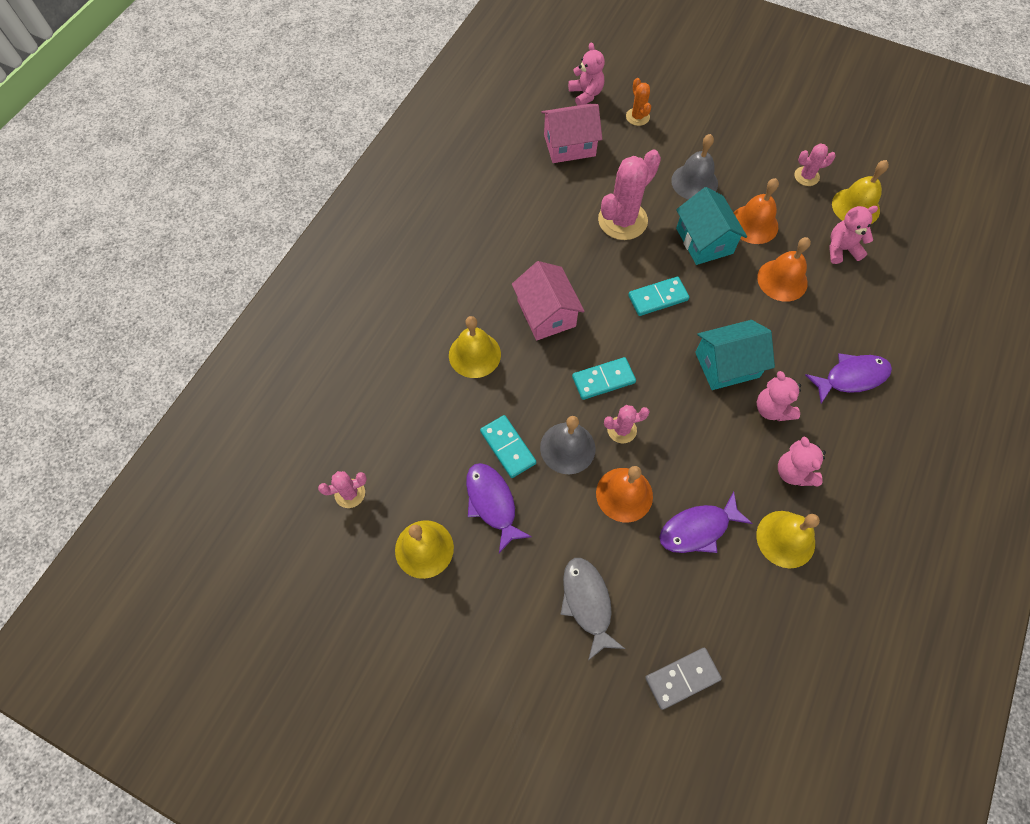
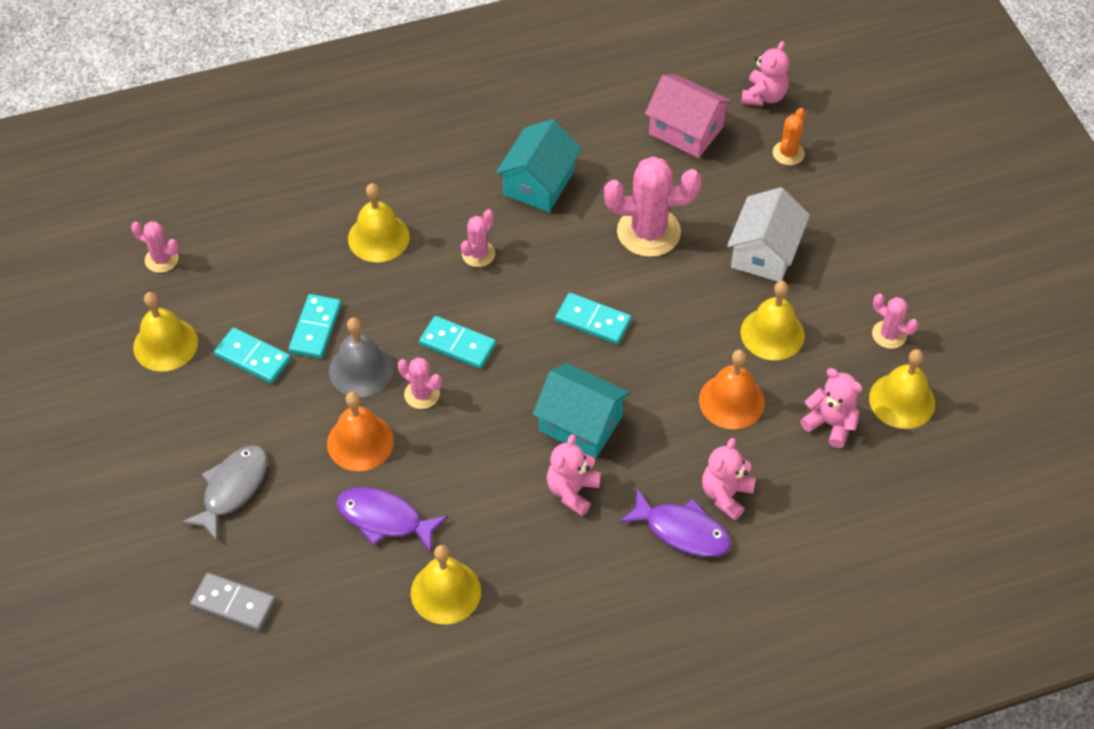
camera: 45 degrees right, 10 degrees down
purple fish [466,463,532,553] -> turquoise domino [214,327,291,383]
pink house [512,261,585,340] -> pink cactus [461,209,495,267]
grey bell [671,134,718,200] -> white house [727,187,810,282]
turquoise house [676,187,747,265] -> turquoise house moved to [496,119,582,212]
orange bell [734,178,779,244] -> yellow bell [740,281,805,360]
pink teddy bear [778,437,826,487] -> pink teddy bear moved to [702,438,756,521]

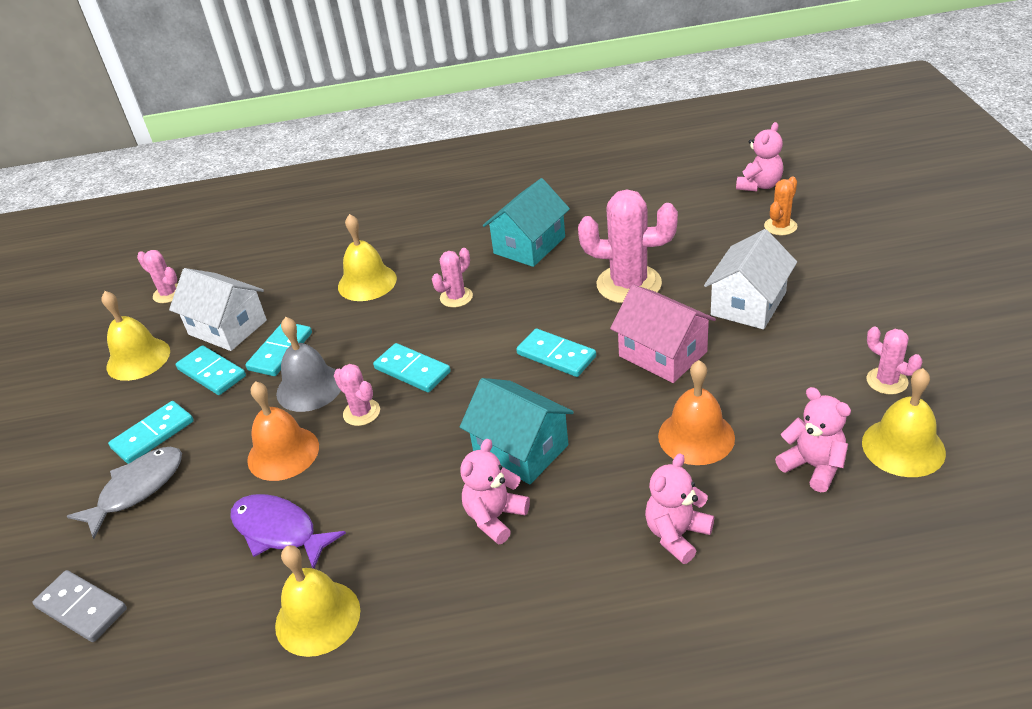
camera: 15 degrees right, 15 degrees down
purple fish [619,488,731,557] -> none
pink house [645,75,732,158] -> pink house moved to [610,285,716,383]
yellow bell [740,281,805,360] -> none
none -> turquoise domino [108,401,194,464]
none -> white house [169,268,267,351]

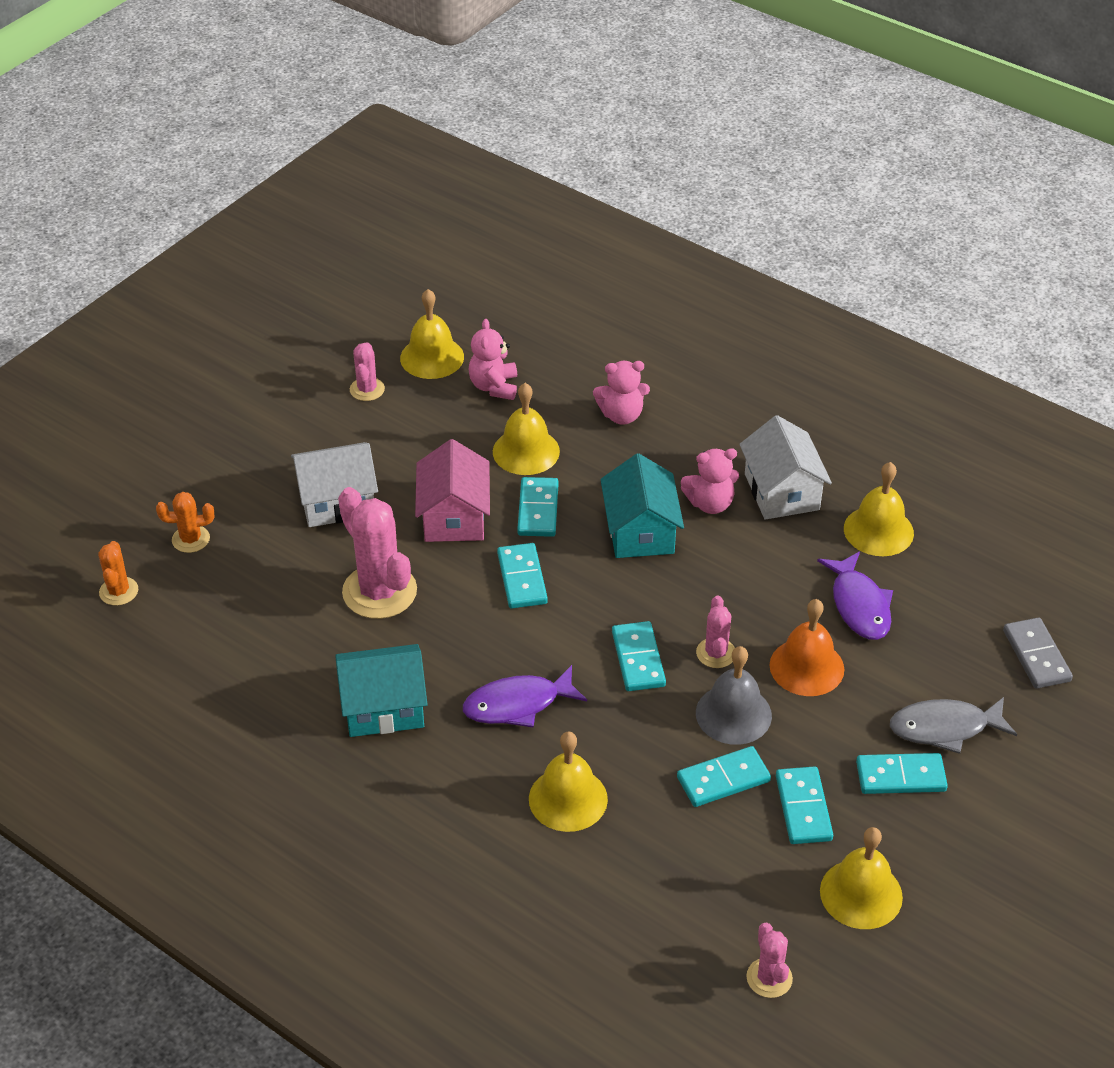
camera: 140 degrees left, 5 degrees up
white house [169,268,267,351] -> white house moved to [739,415,832,520]
pink cactus [432,248,473,307] -> purple fish [463,665,587,727]
orange bell [658,360,735,465] -> yellow bell [493,383,560,475]
pink teddy bear [736,122,783,191] -> orange cactus [98,541,138,606]
none -> turquoise domino [517,477,559,537]

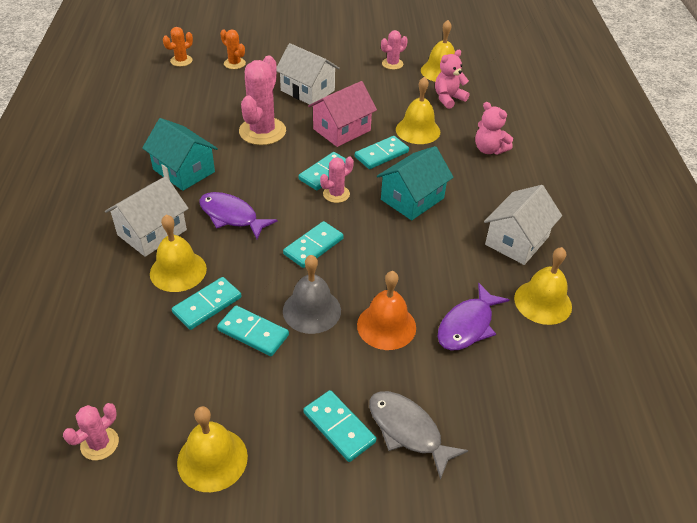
camera: 50 degrees right, 0 degrees up
pink teddy bear [681,448,739,514] -> none
pink cactus [696,596,735,668] -> pink cactus moved to [320,157,354,203]
turquoise domino [776,766,833,844] -> turquoise domino moved to [172,277,241,330]
grey domino [1003,617,1073,689] -> none
none -> white house [105,176,189,257]

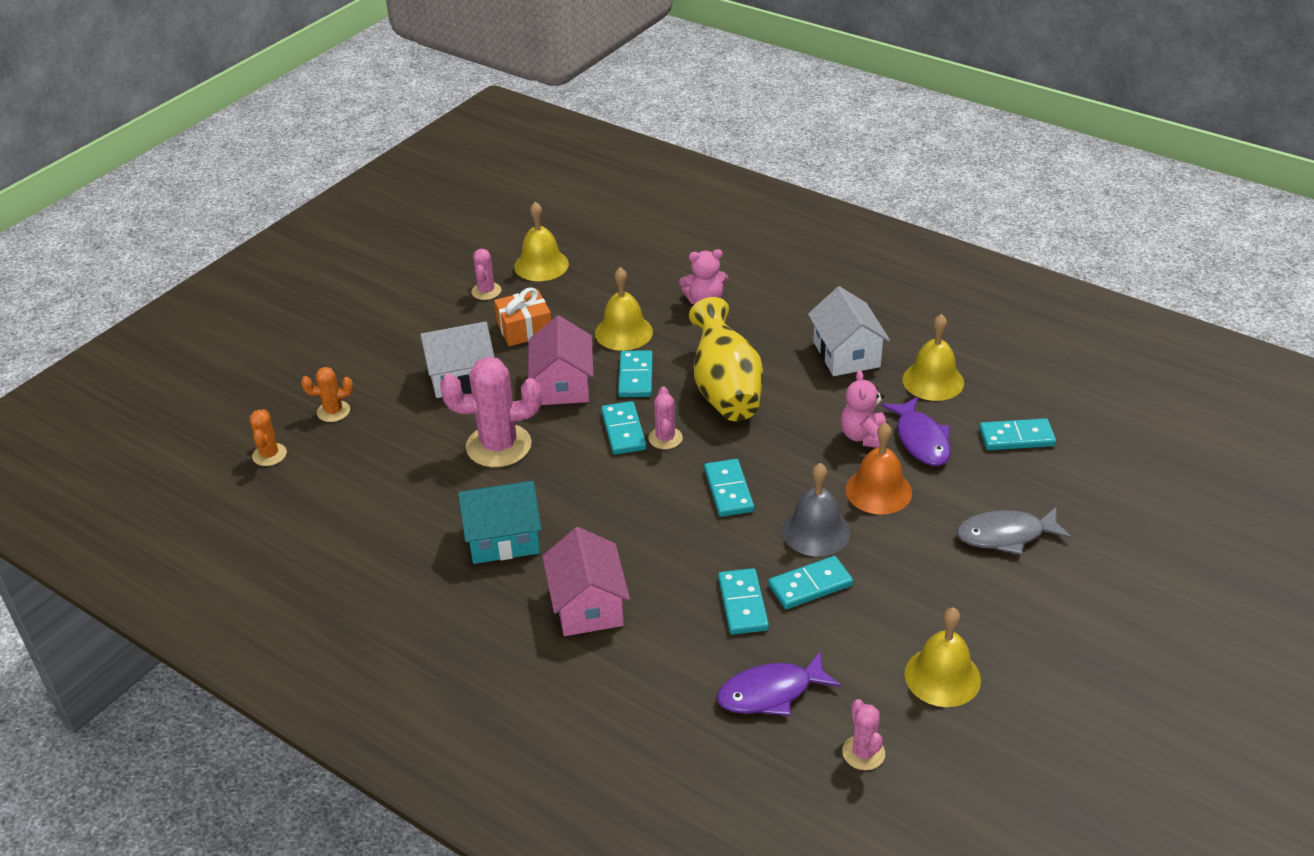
camera: 50 degrees left, 5 degrees down
white house [105,176,189,257] -> pink house [542,527,630,636]
yellow bell [150,214,207,292] -> none
purple fish [200,192,277,239] -> purple fish moved to [717,651,841,716]
pink cactus [239,56,286,145] -> pink cactus turned 60 degrees counterclockwise [440,357,542,467]
turquoise domino [303,390,376,462] -> turquoise domino moved to [979,418,1056,450]
turquoise house [377,146,454,220] -> yellow vase [689,297,763,421]
pink teddy bear [435,50,470,109] -> pink teddy bear moved to [841,370,887,448]
none -> orange gift [494,287,551,346]

